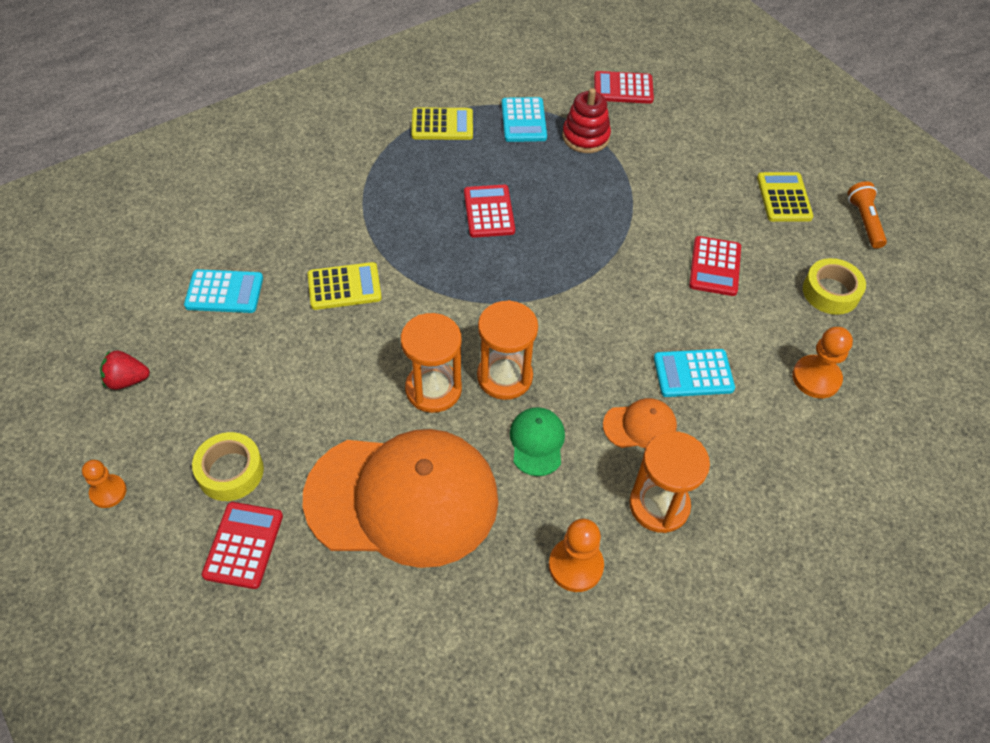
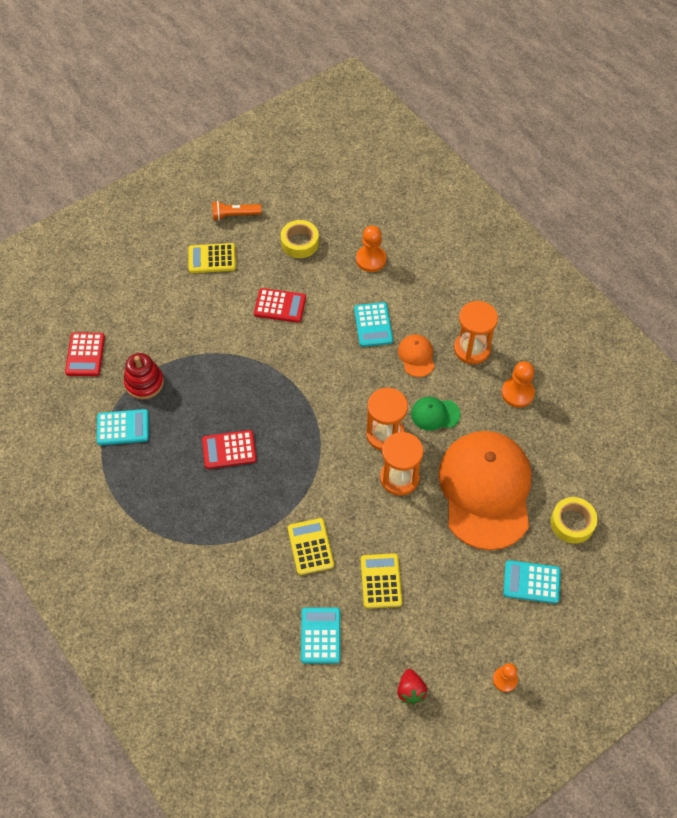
camera: 90 degrees left, 5 degrees up
yellow tape [192,432,264,501] -> yellow tape moved to [551,497,598,544]
red calculator [202,502,283,589] -> turquoise calculator [503,560,561,604]
yellow calculator [411,107,473,140] -> yellow calculator moved to [361,553,402,609]

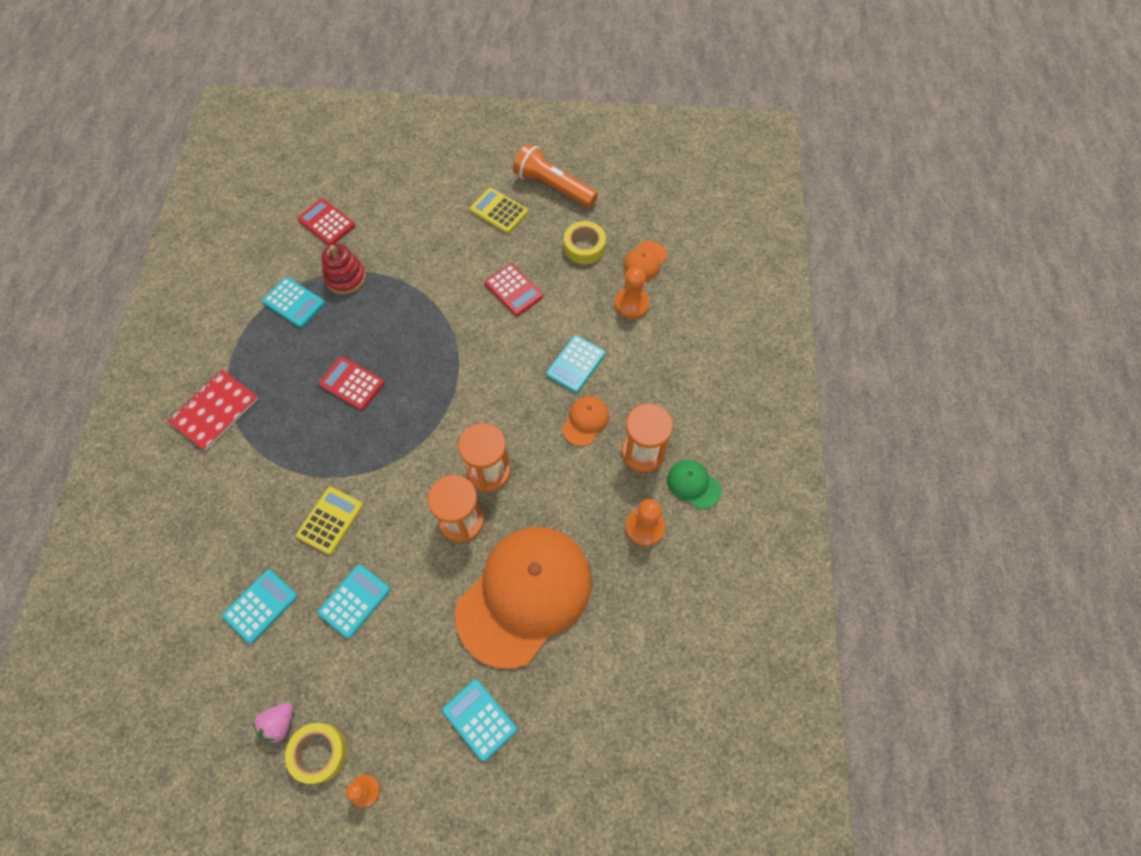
camera: 40 degrees right, 5 degrees up
red calculator [65,332,105,376] -> red calculator turned 90 degrees clockwise [297,199,355,245]
orange flashlight [212,201,261,221] -> orange flashlight [513,143,598,208], size x1.64
yellow calculator [361,553,402,609] -> turquoise calculator [317,564,390,639]
red strawberry [397,669,427,704] -> pink strawberry [252,702,293,745]
green cap [411,397,461,431] -> green cap moved to [667,460,722,509]
yellow tape [551,497,598,544] -> yellow tape moved to [285,723,347,784]
none -> red notebook [168,369,259,451]
none -> orange cap [624,241,667,281]

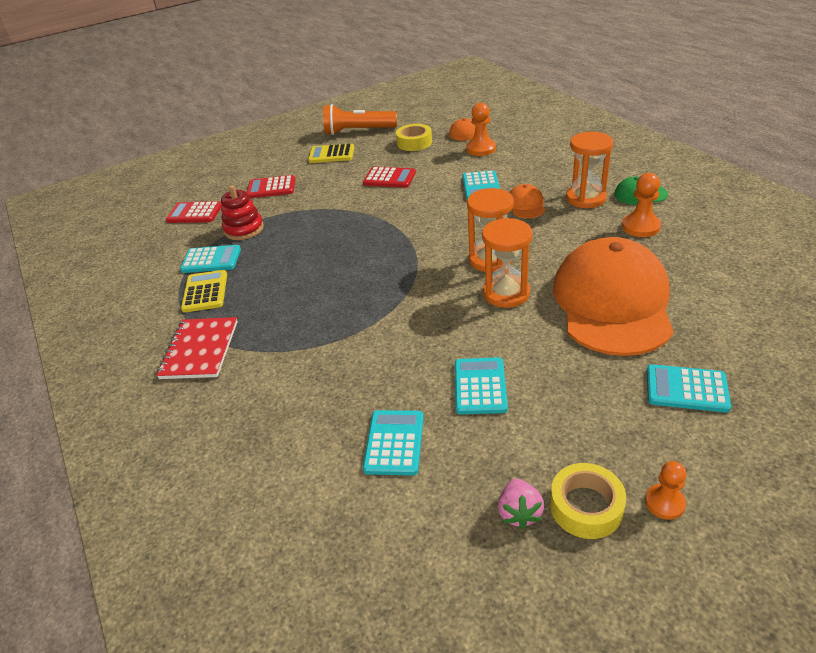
camera: 30 degrees left, 25 degrees down
yellow calculator [296,487,363,555] -> yellow calculator moved to [181,270,227,313]
red calculator [319,356,385,411] -> red calculator moved to [247,175,295,198]

